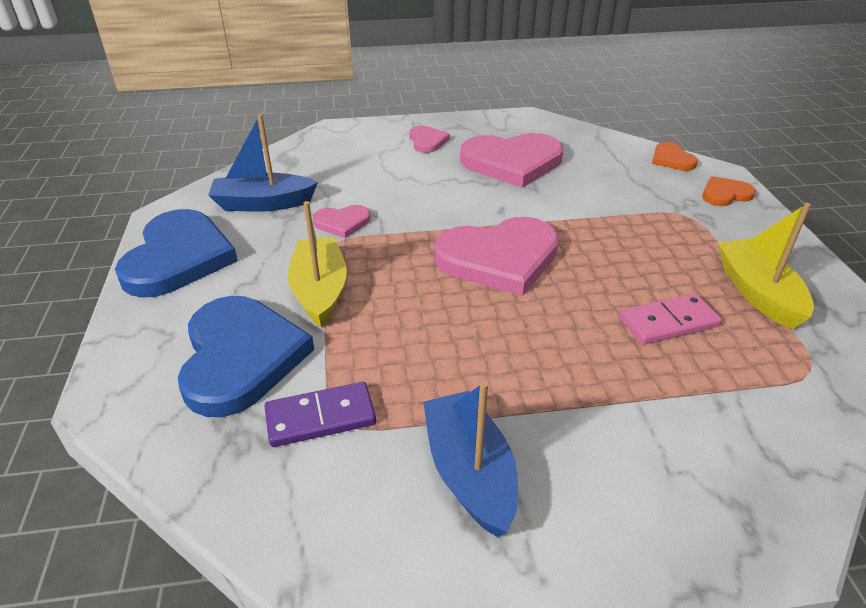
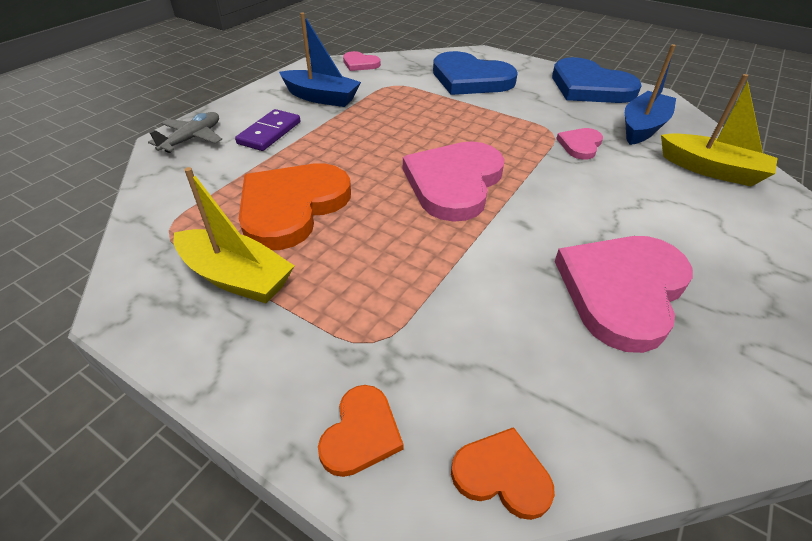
camera: 130 degrees right, 5 degrees up
purple domino [264,382,376,447] -> purple domino moved to [235,109,300,151]
yellow boat [287,201,347,328] -> yellow boat moved to [661,74,778,186]
pink heart [409,126,450,153] -> pink heart moved to [343,51,381,71]
pink domino [620,293,721,345] -> orange heart [239,163,351,250]
none -> grey plane [148,112,222,153]

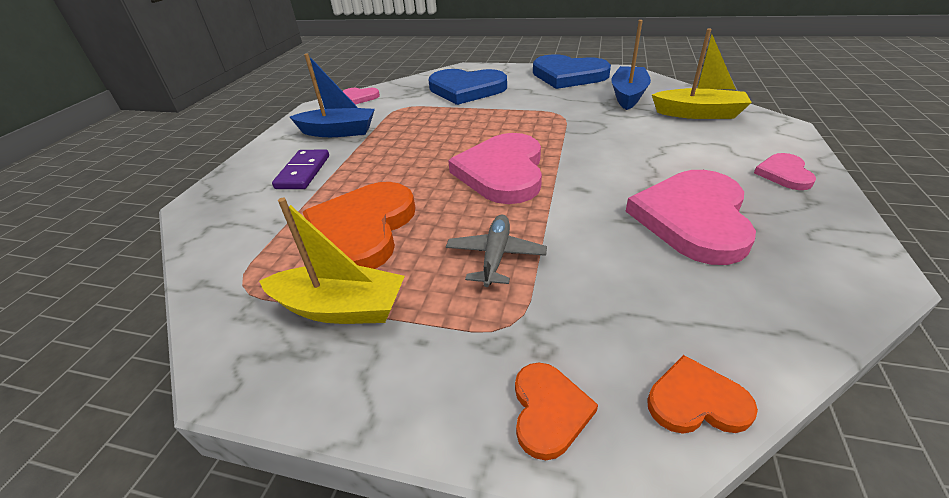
camera: 15 degrees left, 5 degrees down
grey plane [148,112,222,153] -> grey plane moved to [446,215,547,287]
pink heart [556,128,603,160] -> pink heart moved to [754,153,816,190]

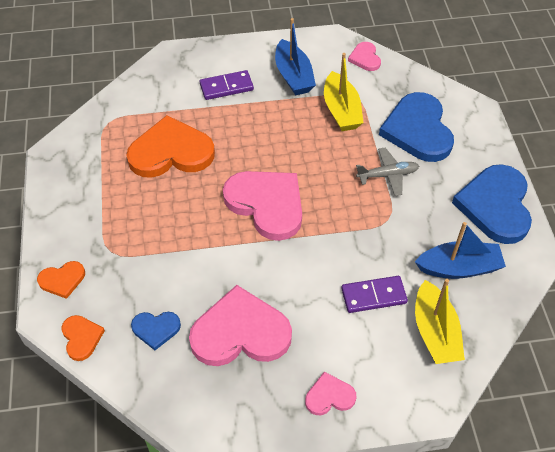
camera: 65 degrees right, 15 degrees up
yellow boat [259,198,405,324] -> yellow boat moved to [324,53,364,131]
grey plane [446,215,547,287] -> grey plane moved to [356,148,419,196]
pink heart [448,133,542,204] -> pink heart turned 60 degrees clockwise [223,171,302,241]
none -> blue heart [131,312,181,350]
none -> purple domino [341,276,408,313]

